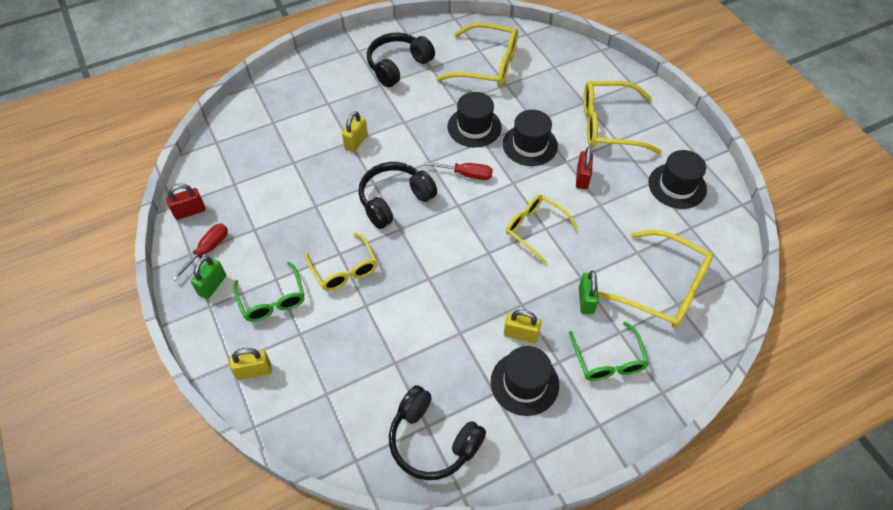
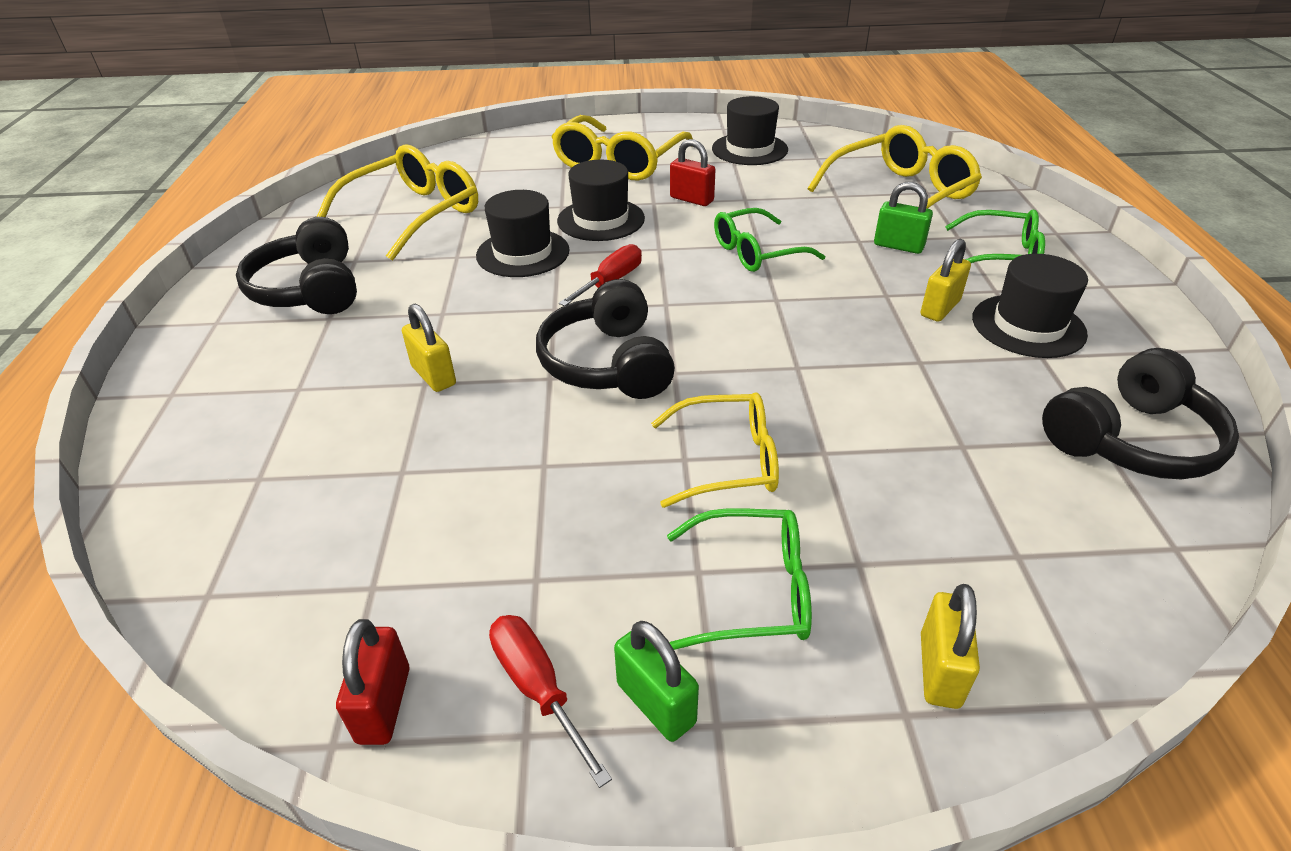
camera: 65 degrees left, 15 degrees down
yellow glasses [506,195,578,264] -> green glasses [714,208,825,272]

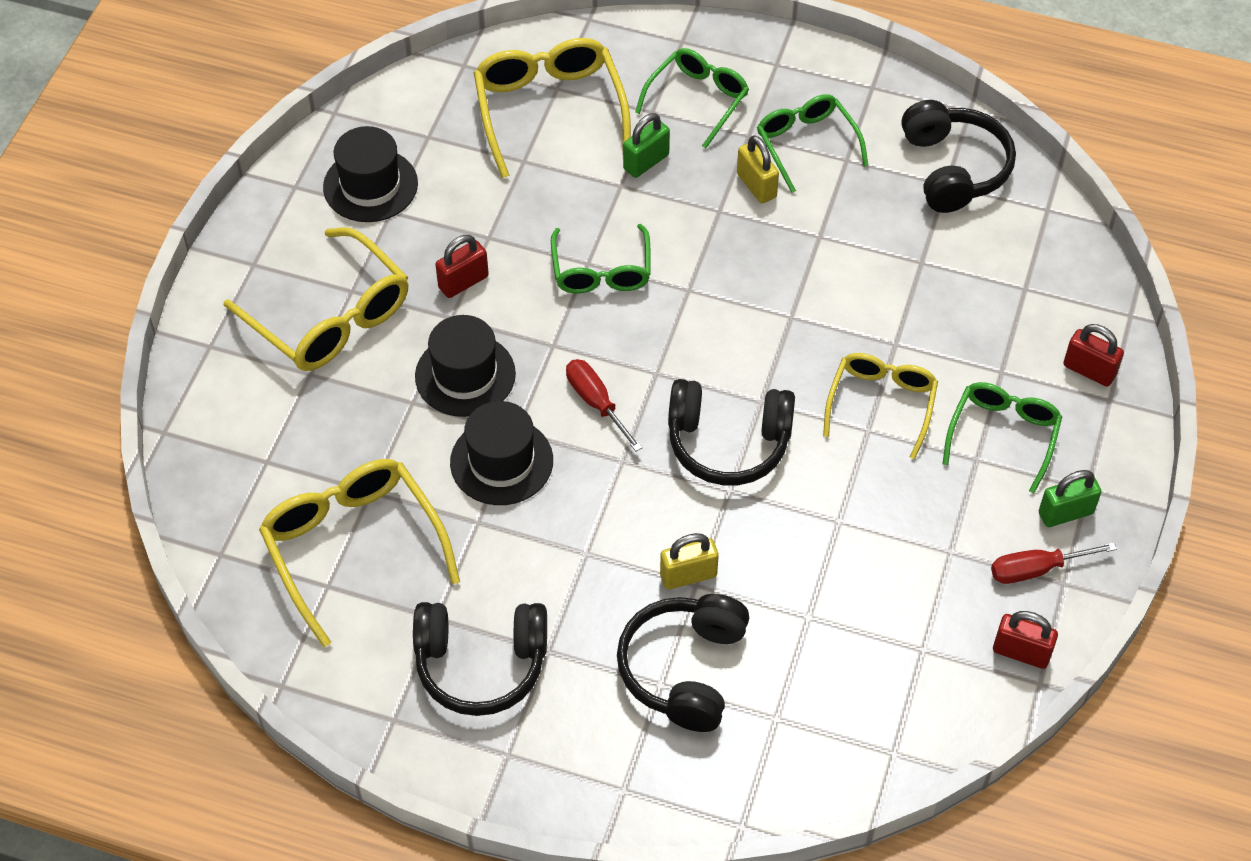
camera: 70 degrees left, 15 degrees up
yellow padlock [921,584,980,709] -> red padlock [1063,324,1124,387]
black hat [972,254,1088,358] -> green glasses [757,94,869,193]
none -> black headphones [617,594,749,732]

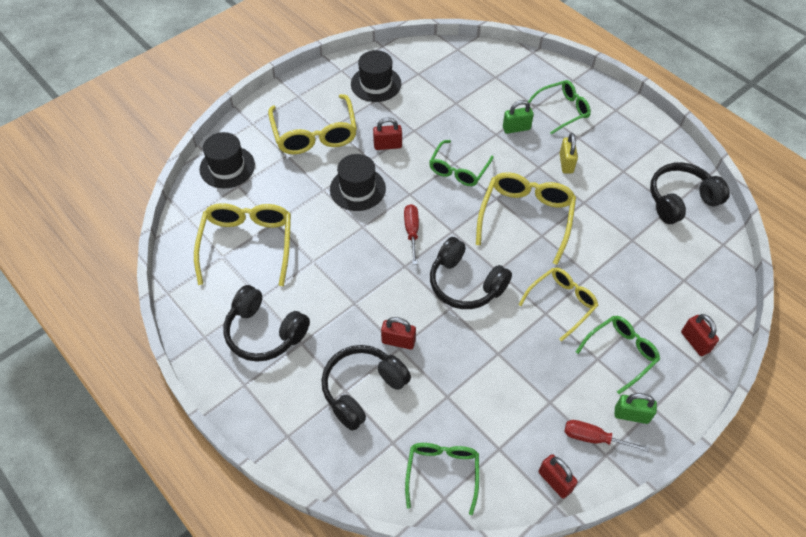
camera: 30 degrees right, 0 degrees up
black hat [450,401,553,505] -> black hat moved to [200,132,255,188]
yellow glasses [474,38,631,178] -> yellow glasses moved to [476,172,576,265]
yellow padlock [660,533,719,589] -> red padlock [381,317,416,350]
green glasses [757,94,869,193] -> green glasses moved to [405,443,479,515]
black headphones [901,100,1016,213] -> black headphones turned 135 degrees counterclockwise [650,162,730,224]

